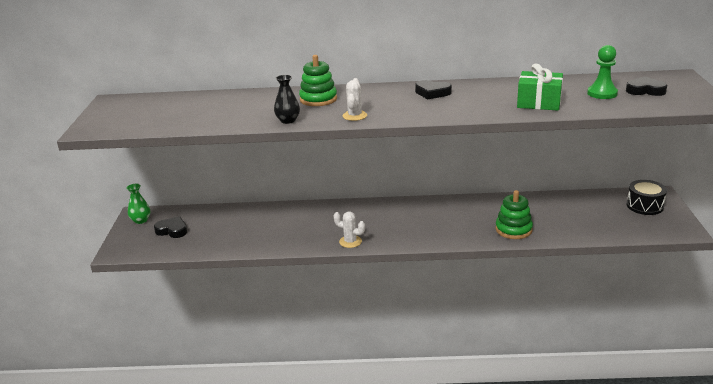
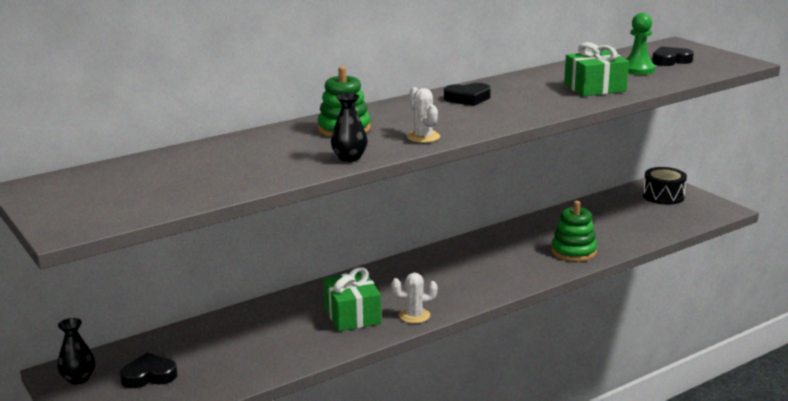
camera: 35 degrees left, 5 degrees down
green vase [126,184,150,224] -> black vase [57,318,95,385]
none -> green gift [323,267,381,331]

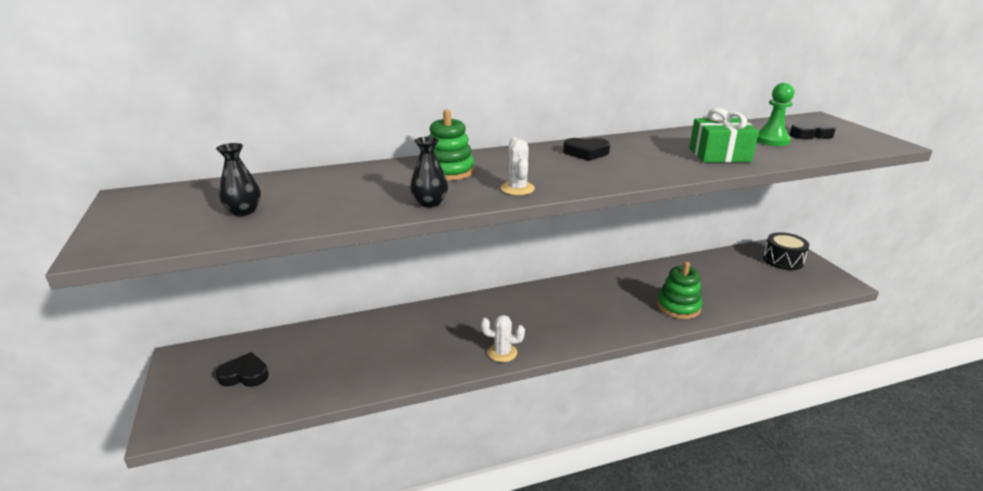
camera: 15 degrees right, 5 degrees up
black vase [57,318,95,385] -> black vase moved to [216,143,261,216]
green gift [323,267,381,331] -> none

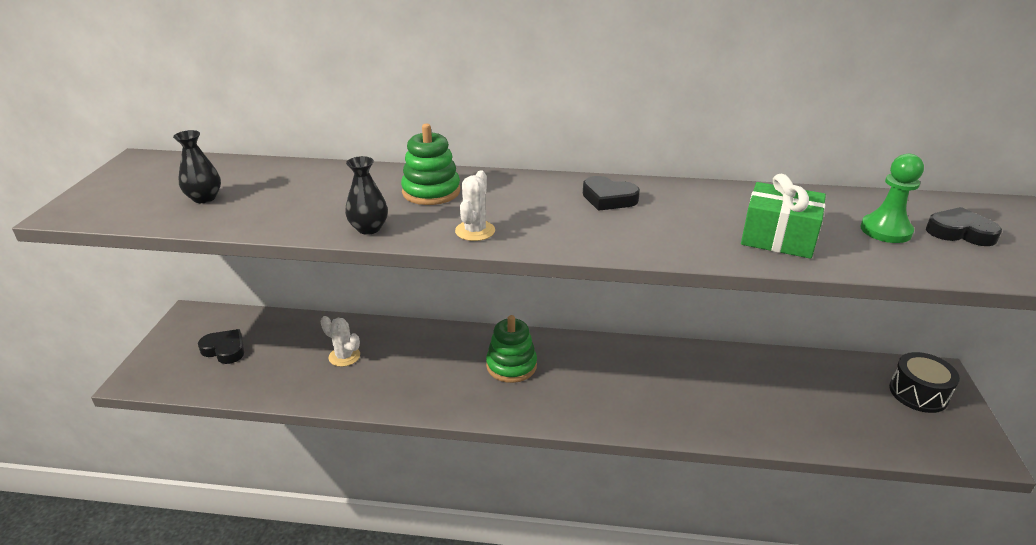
camera: 25 degrees right, 5 degrees up
white cactus [481,315,525,362] -> white cactus moved to [321,316,360,367]
green stacking toy [657,261,702,319] -> green stacking toy moved to [486,315,537,383]

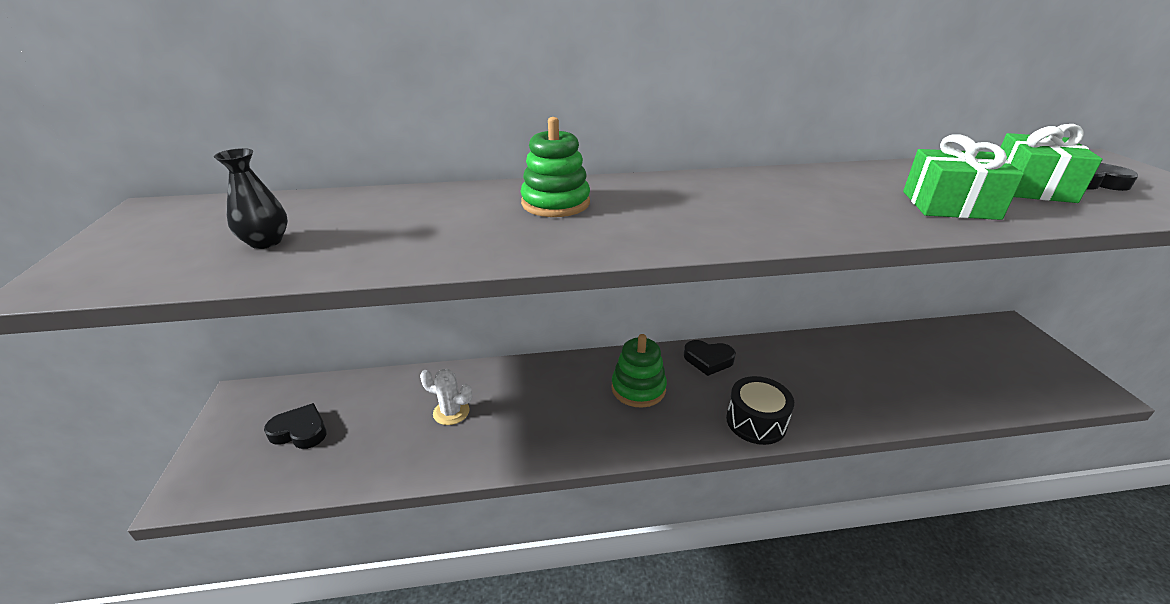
camera: 15 degrees left, 0 degrees up
black vase [345,156,388,235] -> none
white cactus [455,170,495,241] -> none
black heart [583,176,640,211] -> black heart moved to [684,340,736,376]
green pawn [860,154,924,243] -> green gift [1000,124,1103,203]
black drum [889,352,960,413] -> black drum moved to [726,376,794,445]

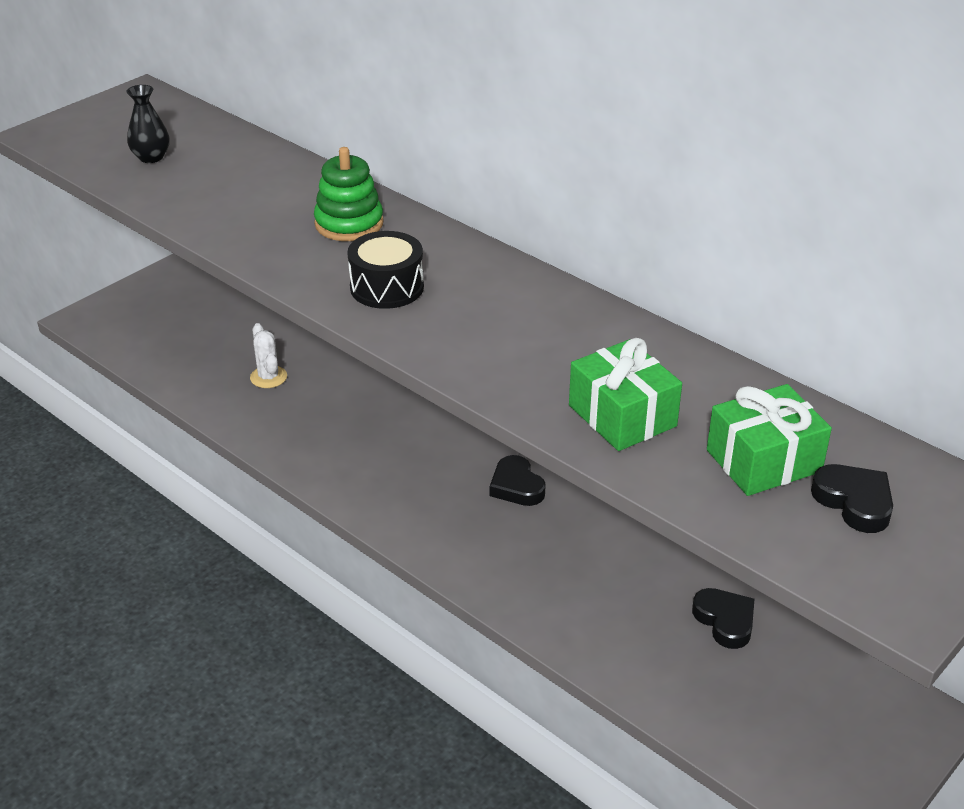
camera: 50 degrees right, 5 degrees up
black heart [264,403,327,449] -> black heart moved to [692,588,754,649]
green stacking toy [612,334,667,408] -> none
black drum [726,376,794,445] -> black drum moved to [347,231,424,309]

